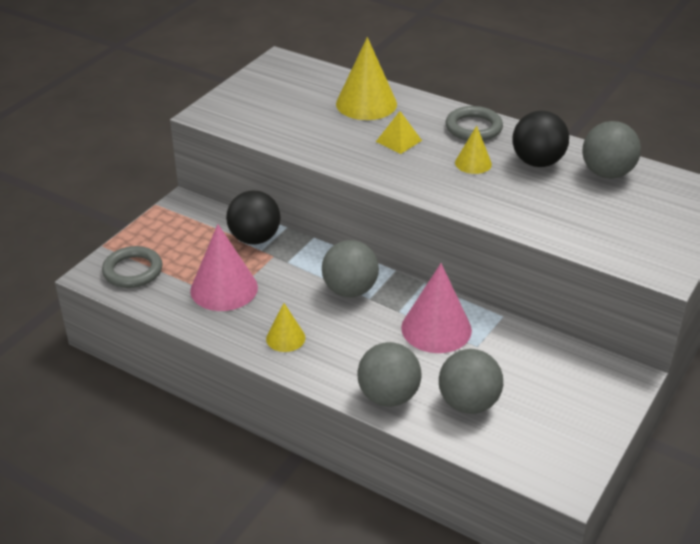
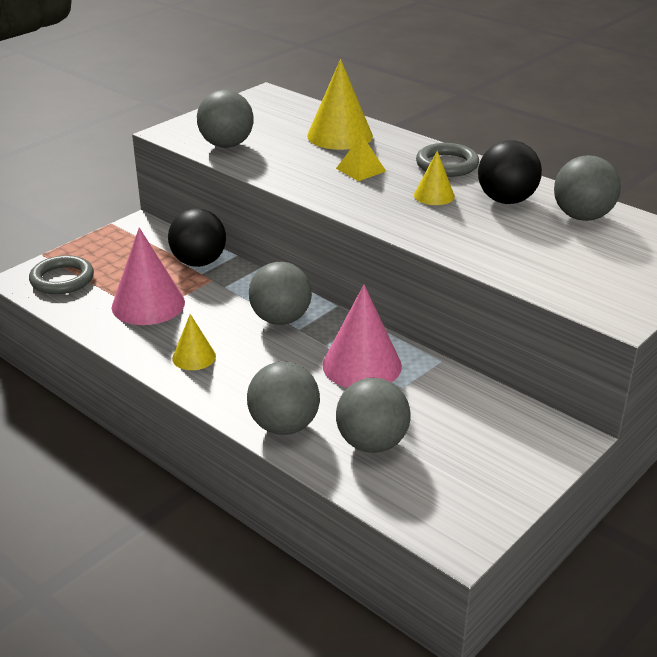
camera: 10 degrees right, 5 degrees down
none -> grey ball [197,90,254,148]

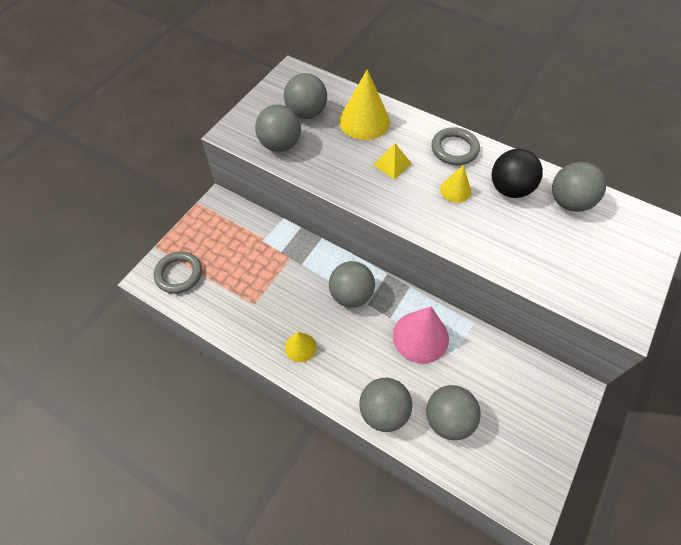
camera: 10 degrees left, 25 degrees up
pink cone [112,228,185,325] -> none
black ball [168,209,226,267] -> none
none -> grey ball [284,73,327,119]

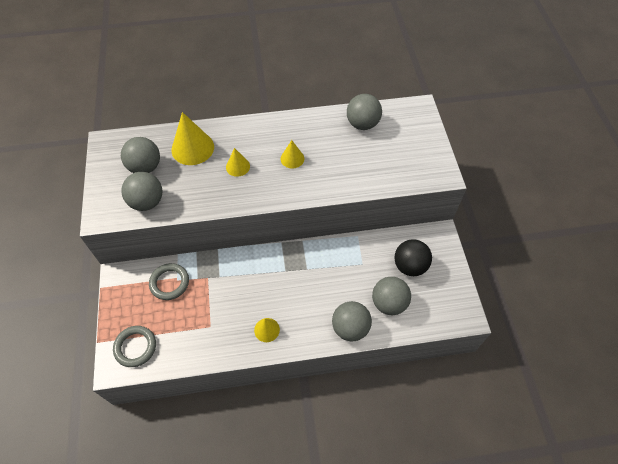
camera: 40 degrees left, 0 degrees up
grey ball [329,261,375,308] -> none
yellow pyramid [373,143,412,179] -> yellow cone [226,148,250,177]
pink cone [393,307,449,364] -> none
grey ring [431,127,480,165] -> grey ring moved to [149,263,189,300]
black ball [492,149,543,198] -> black ball moved to [394,239,432,276]

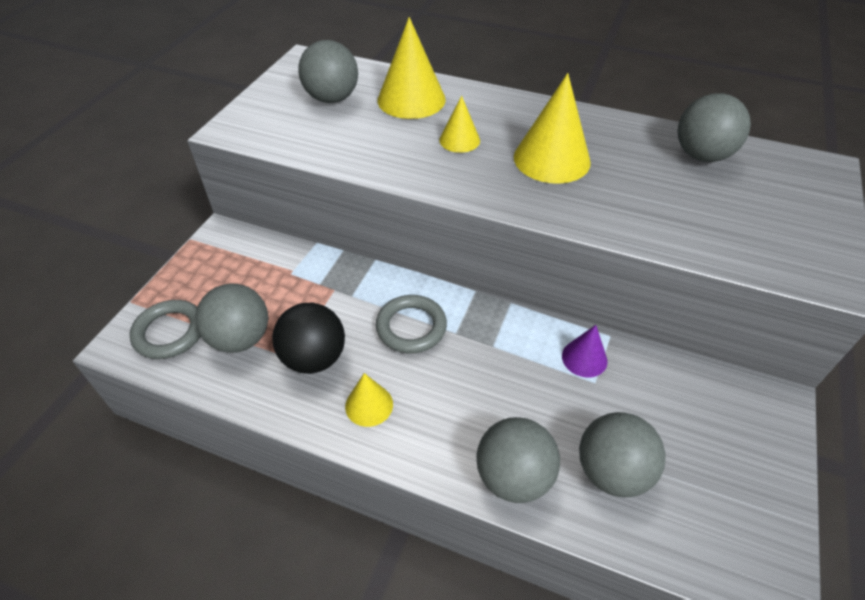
camera: 30 degrees right, 10 degrees down
grey ball [121,172,162,211] -> grey ball moved to [195,284,268,353]
grey ring [149,263,189,300] -> grey ring moved to [376,295,447,353]
yellow cone [281,140,304,168] -> yellow cone [514,73,591,184], size x1.80
black ball [394,239,432,276] -> black ball moved to [272,303,345,374]
none -> purple cone [562,325,607,378]

